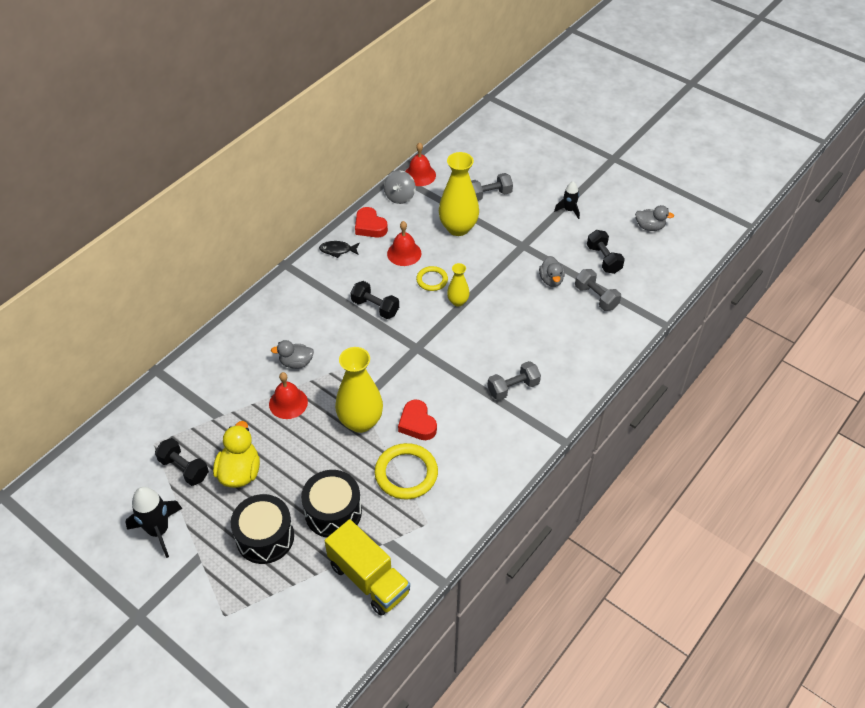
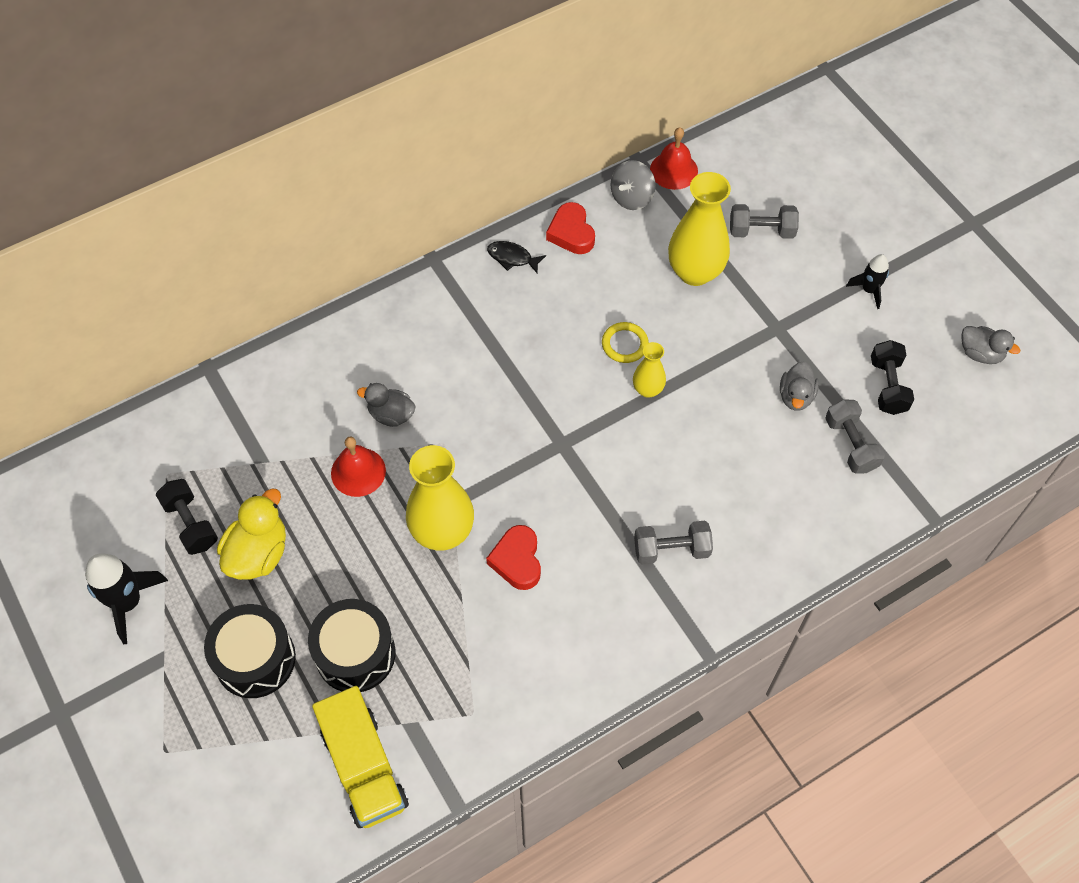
camera: 20 degrees right, 10 degrees up
black dumbbell [350,281,399,319] -> none
yellow ring [375,443,438,499] -> none
red bell [387,221,421,266] -> none

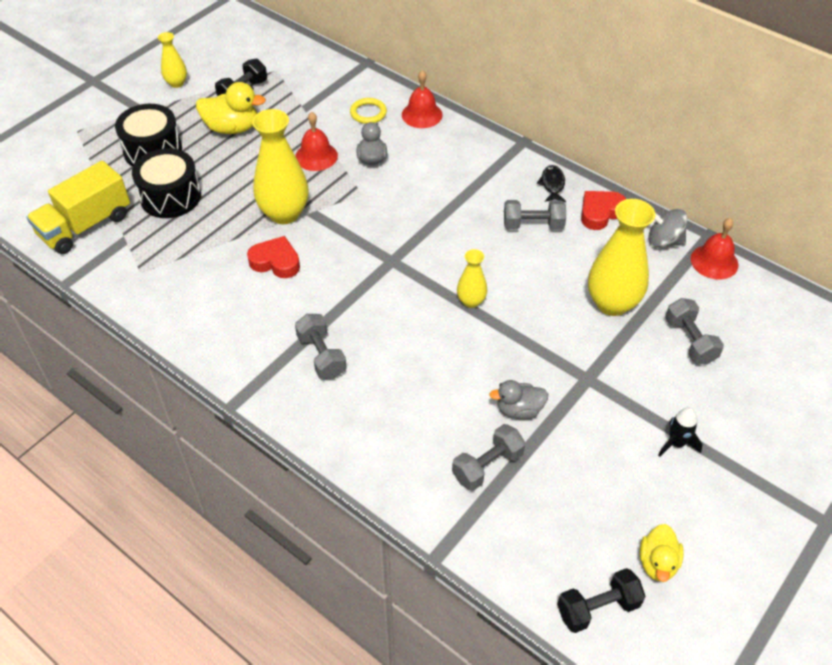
camera: 70 degrees right, 10 degrees down
black rocket [85,553,168,644] -> yellow vase [158,32,187,88]
red heart [486,525,541,590] -> red heart turned 45 degrees clockwise [247,236,300,278]
yellow ring [602,322,649,363] -> yellow ring moved to [350,98,387,124]
black dumbbell [871,340,914,415] -> black dumbbell moved to [557,568,646,633]
grey duck [961,326,1020,364] -> yellow duck [640,524,684,582]
none -> red bell [402,70,443,128]
none -> grey dumbbell [504,200,566,230]

